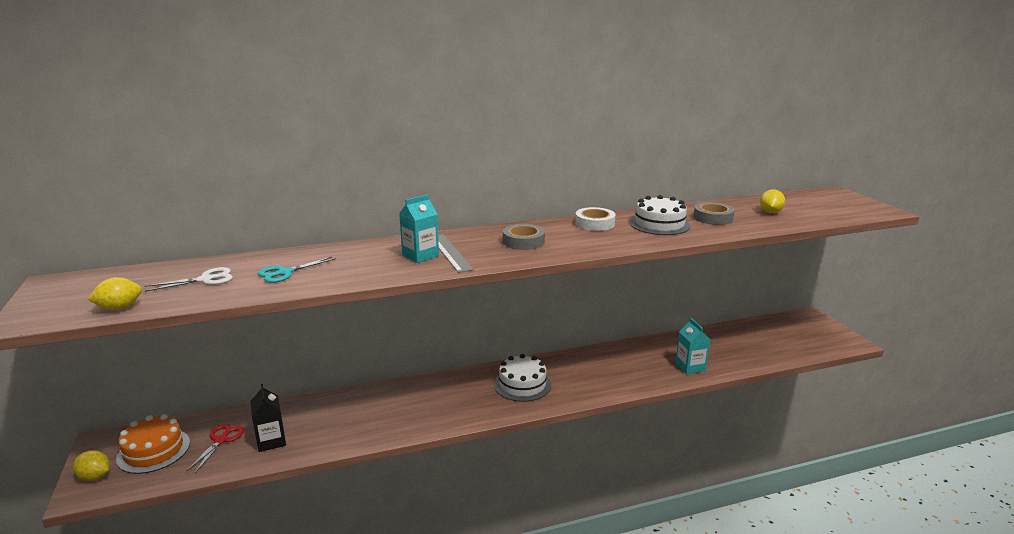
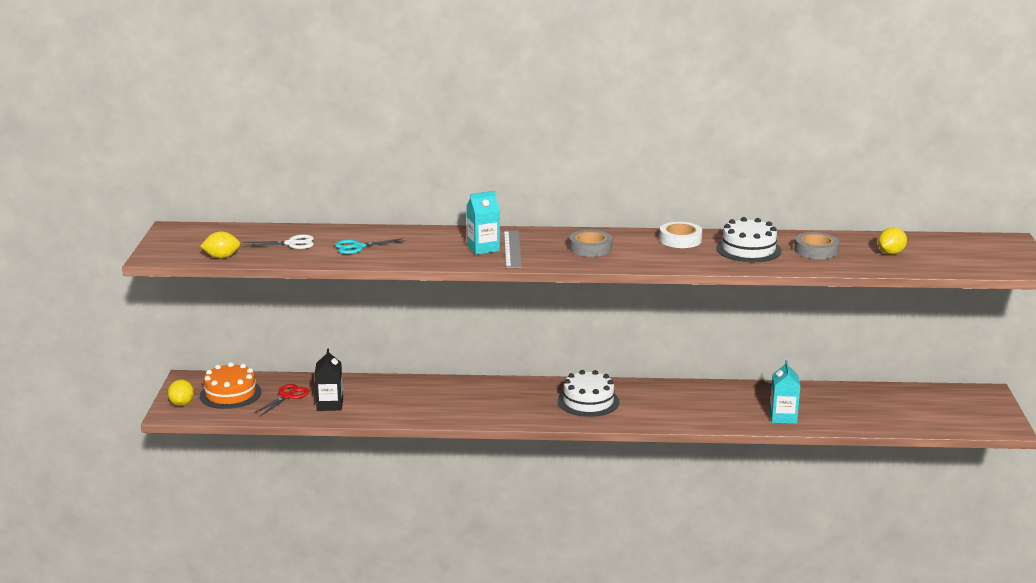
camera: 20 degrees right, 0 degrees up
yellow lemon [73,450,110,481] -> yellow lemon turned 45 degrees clockwise [168,380,194,406]

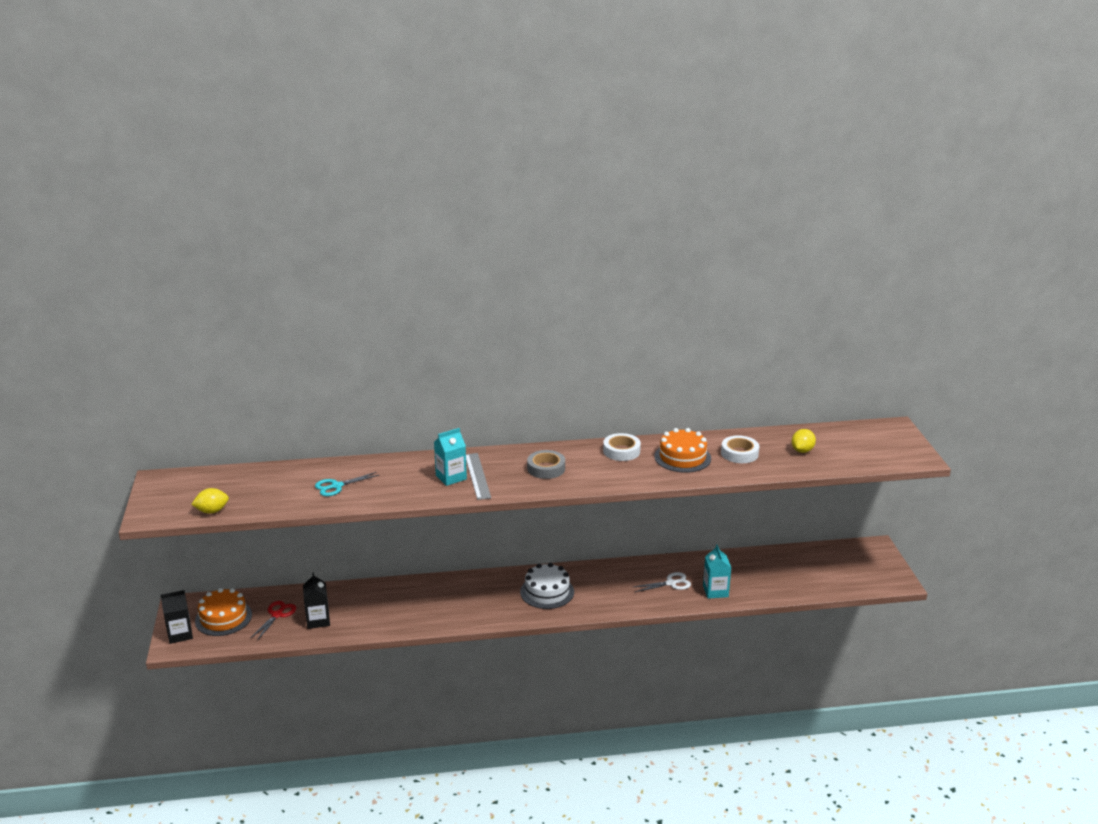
camera: 10 degrees left, 5 degrees up
yellow lemon [168,380,194,406] -> black carton [160,590,193,644]
white scissors [243,235,314,249] -> white scissors moved to [634,572,691,592]
white cake [716,217,782,262] -> orange cake [654,428,711,473]
grey tape [794,232,839,259] -> white tape [721,435,759,463]

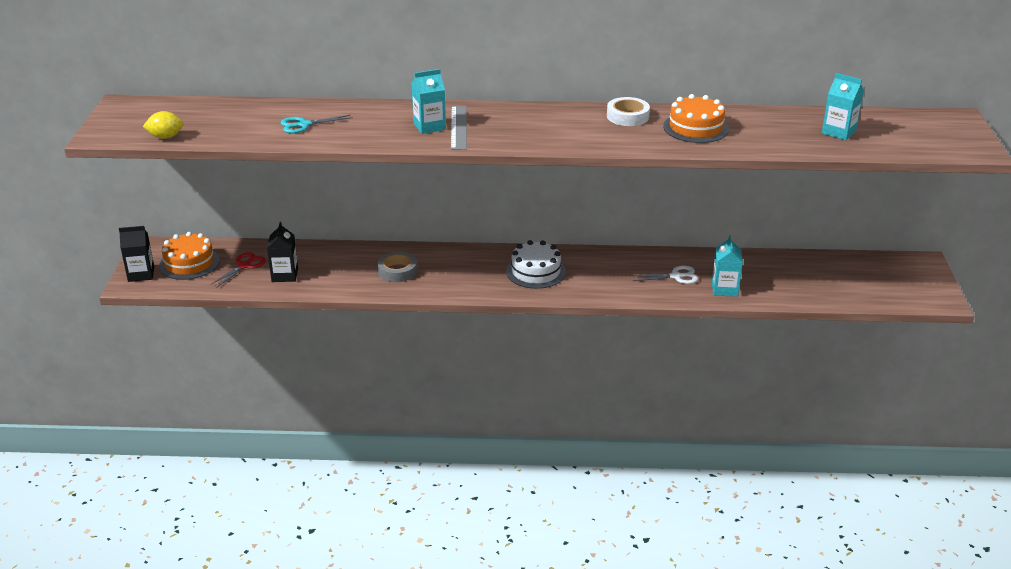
camera: 10 degrees right, 5 degrees up
grey tape [527,450,565,479] -> grey tape moved to [377,251,417,282]
white tape [721,435,759,463] -> none
yellow lemon [792,429,816,453] -> turquoise carton [822,73,864,140]

